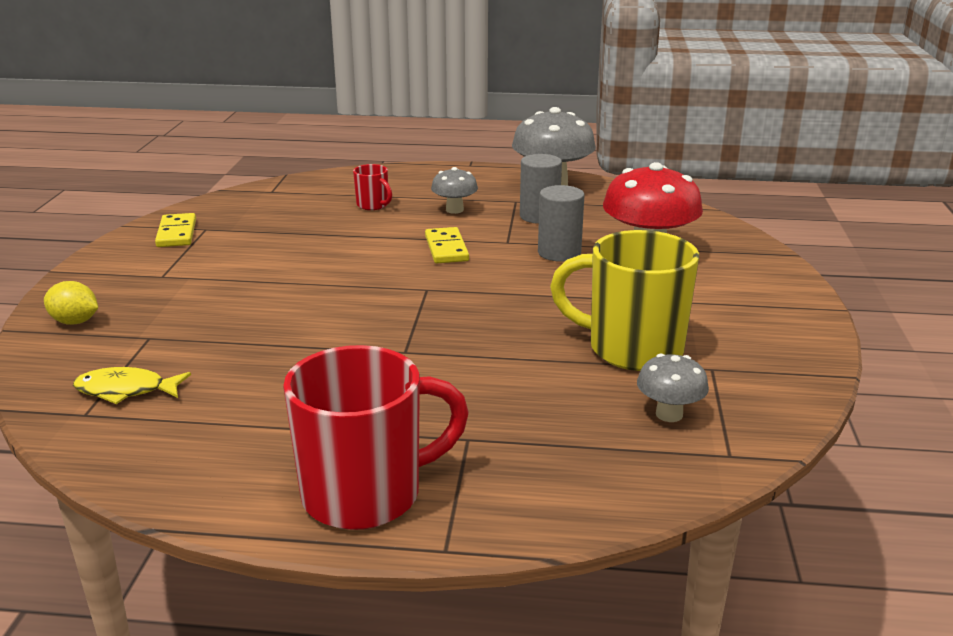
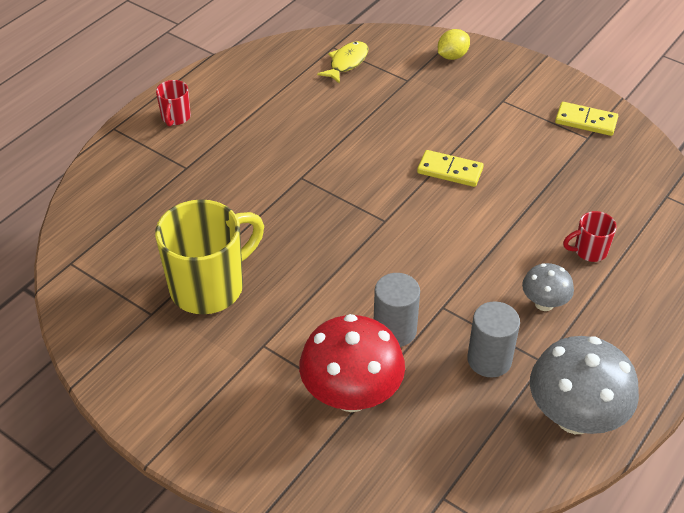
camera: 120 degrees right, 20 degrees up
red mug [283,345,469,530] -> red mug [156,80,191,126], size x0.46
yellow domino [425,227,469,263] -> yellow domino moved to [417,150,484,187]
grey mushroom [637,354,709,422] -> none

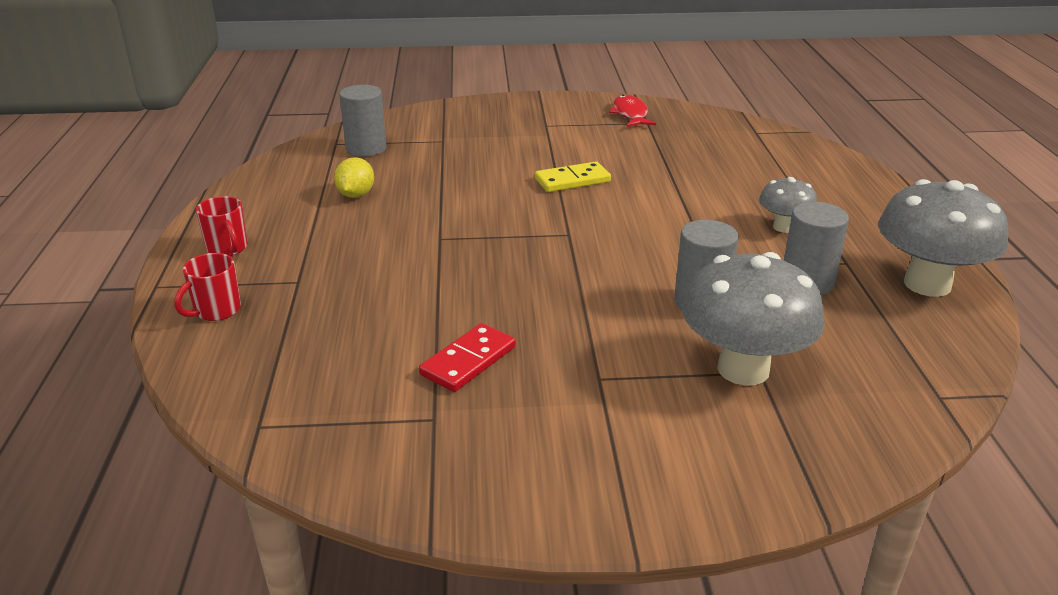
camera: 40 degrees left, 15 degrees down
yellow mug [155,199,264,314] -> red domino [419,323,516,392]
red mushroom [299,314,405,412] -> grey mushroom [682,252,825,386]
yellow fish [317,41,368,84] -> grey cylinder [339,85,386,157]
yellow lemon [438,29,470,60] -> yellow lemon moved to [334,157,374,198]
yellow domino [555,102,618,136] -> red fish [609,95,656,127]
red mug [563,211,617,262] -> red mug moved to [174,253,241,321]

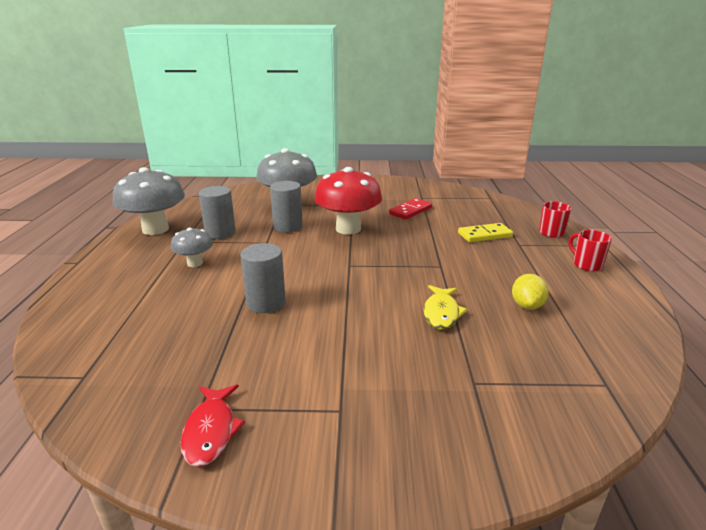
camera: 175 degrees left, 5 degrees down
grey cylinder [339,85,386,157] -> grey cylinder moved to [240,243,286,313]
yellow domino [535,162,611,192] -> yellow domino moved to [458,223,513,242]
none -> red mushroom [314,167,382,235]
none -> yellow fish [423,285,467,329]

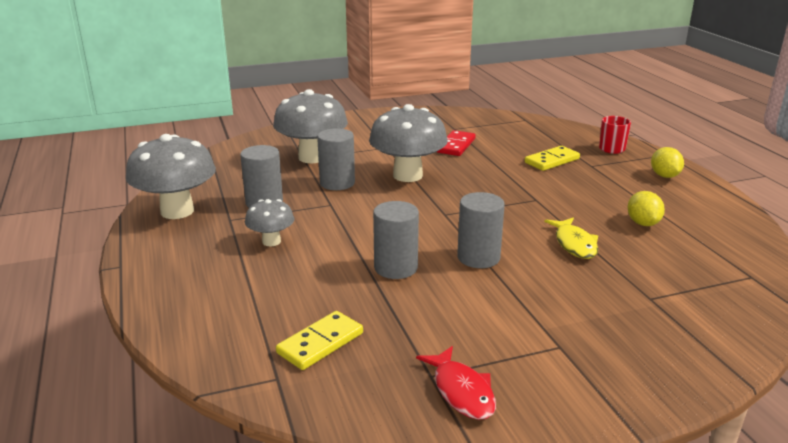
camera: 20 degrees left, 0 degrees up
red mushroom [314,167,382,235] -> grey mushroom [369,104,448,182]
red mug [569,230,612,271] -> yellow lemon [651,147,684,178]
none -> yellow domino [276,311,363,370]
none -> grey cylinder [457,192,505,268]

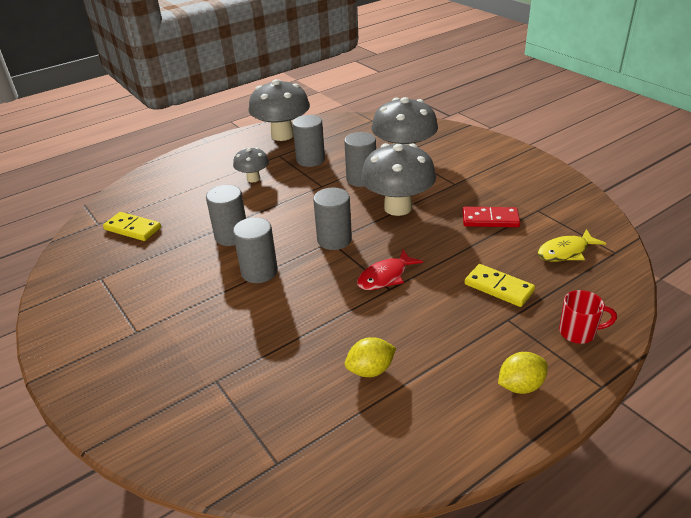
camera: 75 degrees right, 10 degrees up
red fish [416,346,496,420] -> red fish moved to [357,250,423,290]
yellow fish [545,218,598,259] -> yellow fish moved to [538,229,606,262]
none -> grey cylinder [313,188,352,250]

